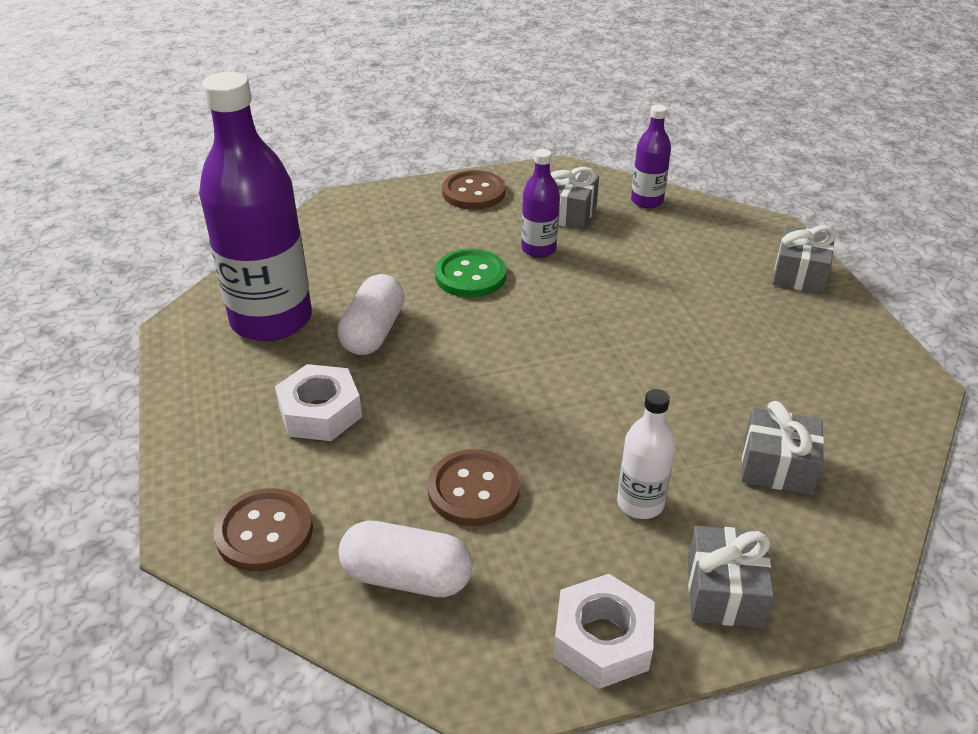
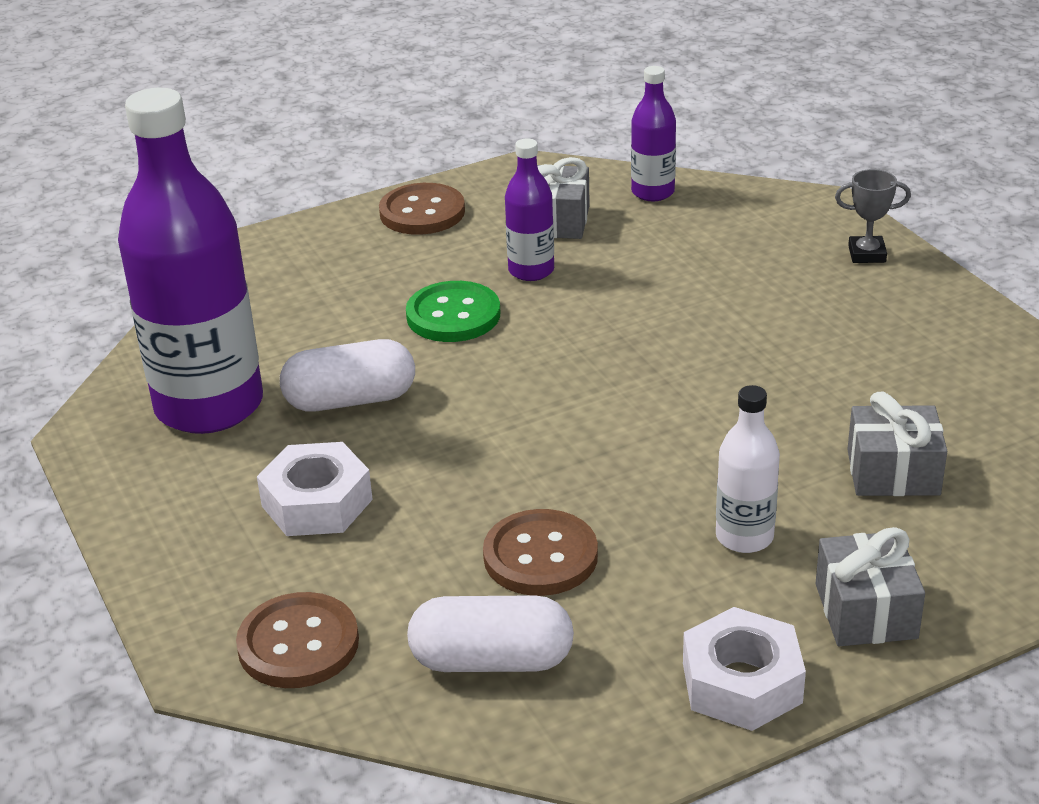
camera: 10 degrees left, 5 degrees down
white capsule [337,274,405,355] -> white capsule turned 75 degrees clockwise [280,339,415,412]
grey gift [773,225,836,294] -> grey trophy [835,169,911,263]

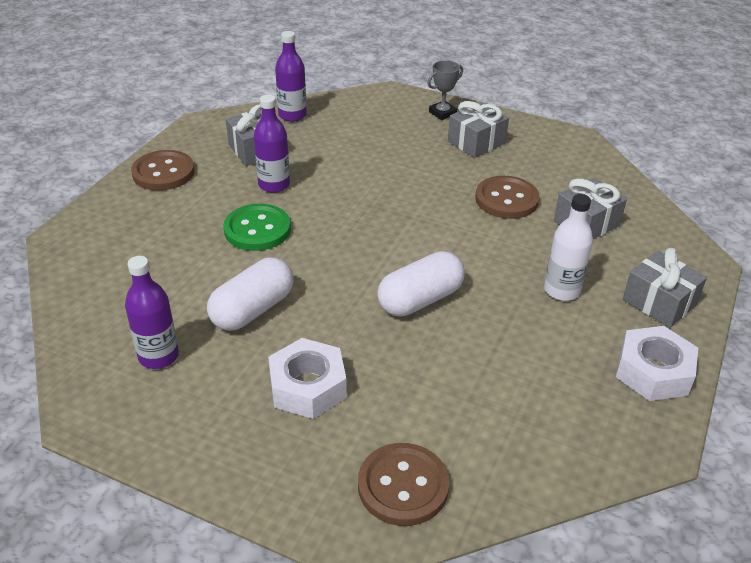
camera: 40 degrees left, 5 degrees up
purple bottle [118,88,263,434] -> purple bottle [125,256,179,369], size x0.47
white capsule [407,595,574,672] -> white capsule moved to [377,251,465,317]
brown button [483,509,598,596] -> brown button moved to [475,176,540,219]
none -> grey gift [448,101,509,158]

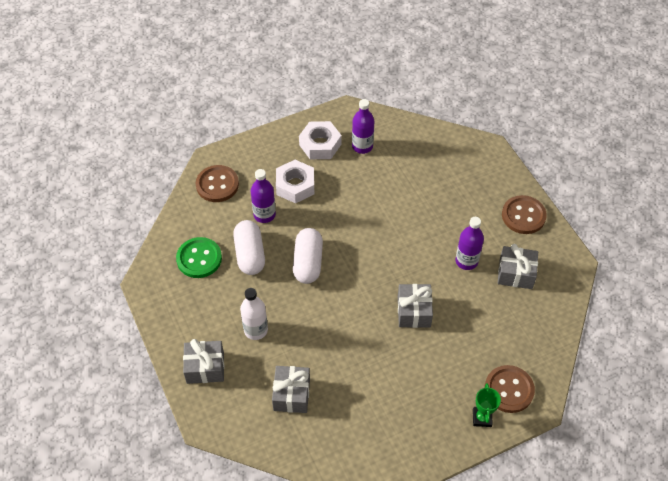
camera: 130 degrees right, 15 degrees up
white capsule [207,258,294,331] -> white capsule moved to [233,220,265,275]
green button [223,204,291,251] -> green button moved to [176,237,222,278]
purple bottle [275,31,307,122] -> purple bottle moved to [251,169,276,223]
grey trophy [427,60,463,120] -> green trophy [473,383,501,427]
grey gift [448,101,509,158] -> grey gift moved to [398,284,433,328]
brown button [475,176,540,219] -> brown button moved to [485,365,535,413]
white nut [616,326,698,401] -> white nut moved to [299,121,341,159]

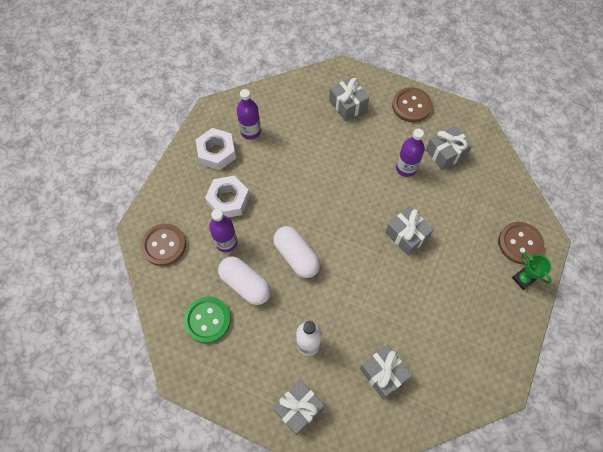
camera: 40 degrees left, 10 degrees up
none -> grey gift [329,77,369,121]

